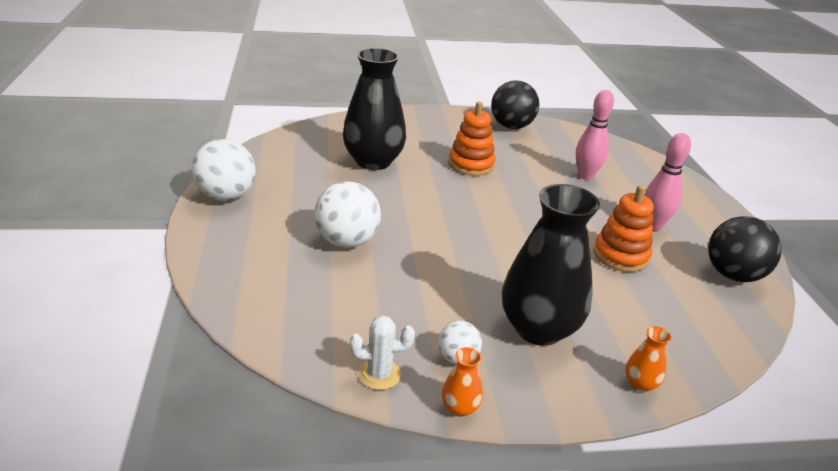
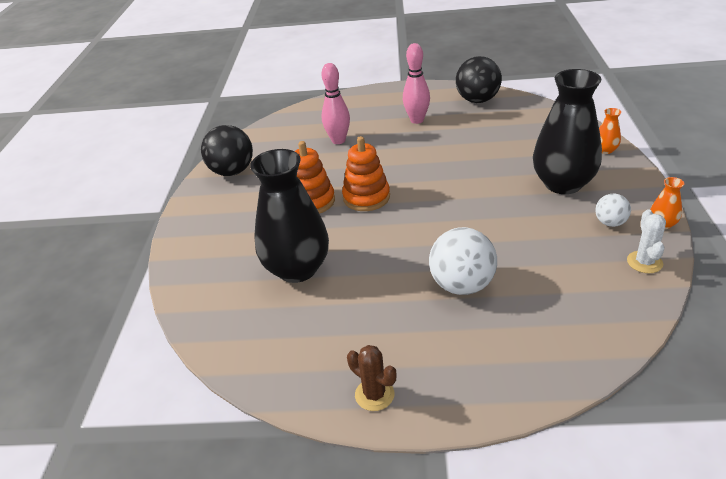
camera: 75 degrees left, 5 degrees up
white ball [192,139,256,201] -> brown cactus [347,345,396,411]
orange stacking toy [594,185,654,272] -> orange stacking toy moved to [342,136,390,211]

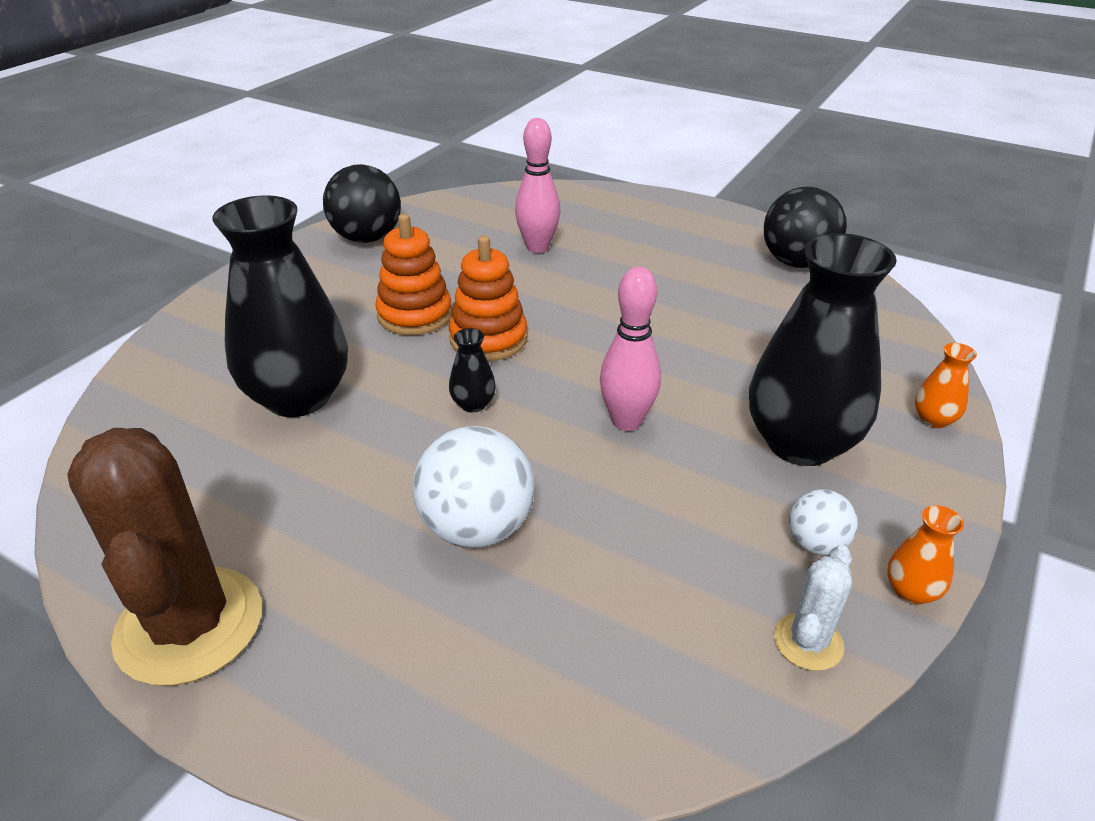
camera: 25 degrees right, 0 degrees up
brown cactus [347,345,396,411] -> brown cactus [67,428,262,686], size x2.11
pink bowling pin [403,43,430,124] -> pink bowling pin moved to [600,267,661,431]
none -> black vase [449,328,496,413]

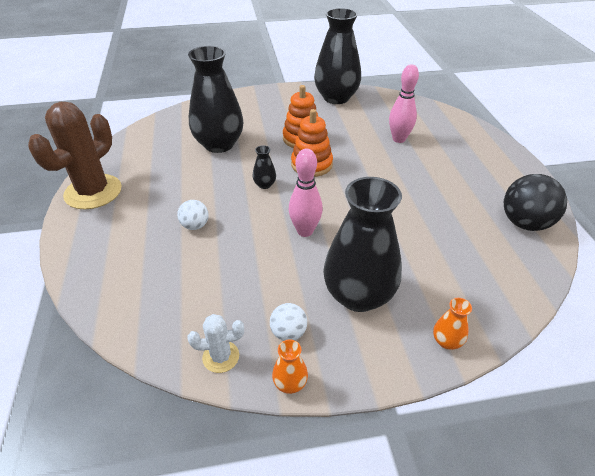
camera: 50 degrees right, 5 degrees up
black ball [323,164,401,243] -> black vase [314,8,361,104]
white ball [413,426,534,548] -> white ball [177,200,208,230], size x0.54

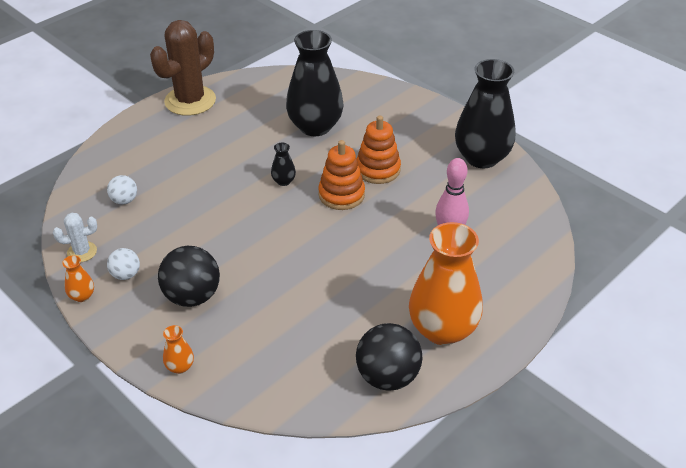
camera: 55 degrees right, 0 degrees up
brown cactus [28,102,122,210] -> brown cactus turned 45 degrees counterclockwise [150,20,216,116]
white ball [177,200,208,230] -> white ball moved to [107,175,137,205]
white cactus [188,314,244,373] -> white cactus turned 60 degrees counterclockwise [53,213,97,262]
pink bowling pin [289,148,323,237] -> none
black vase [323,177,402,312] -> black ball [158,246,220,307]
none -> orange vase [409,222,483,345]

